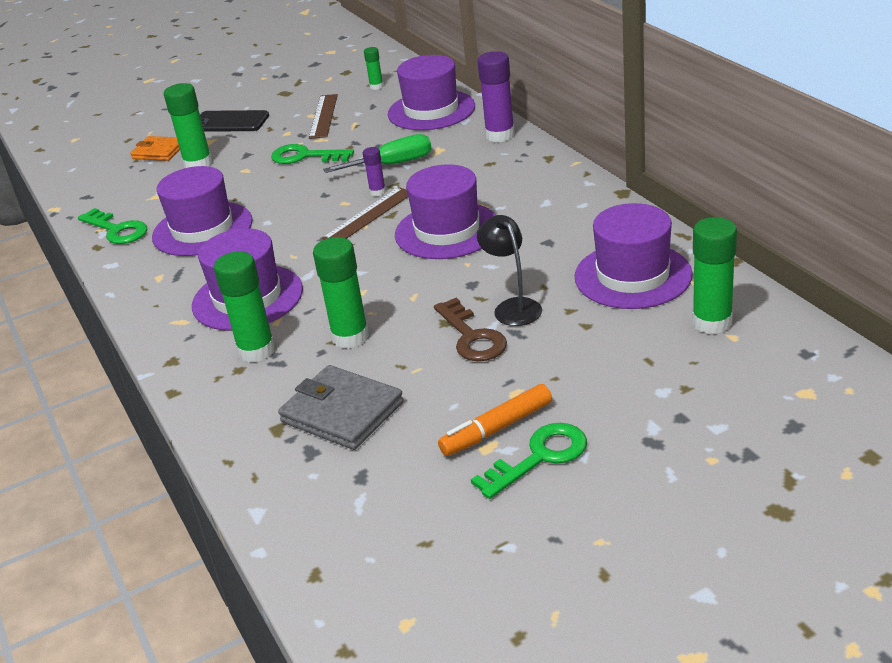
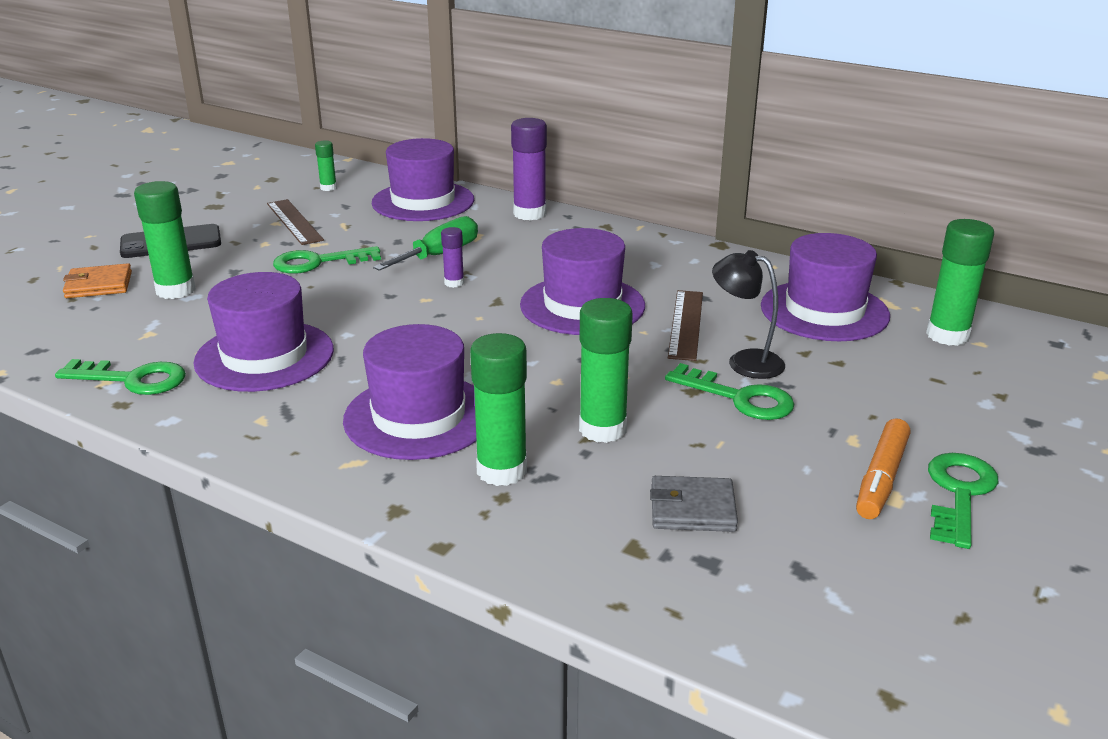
camera: 35 degrees left, 5 degrees down
grey wallet [278,365,404,450] -> grey wallet [650,476,738,532], size x0.65
brown ruler [322,187,408,240] -> brown ruler moved to [668,290,703,361]
brown key [434,298,507,361] -> green key [665,363,795,420]

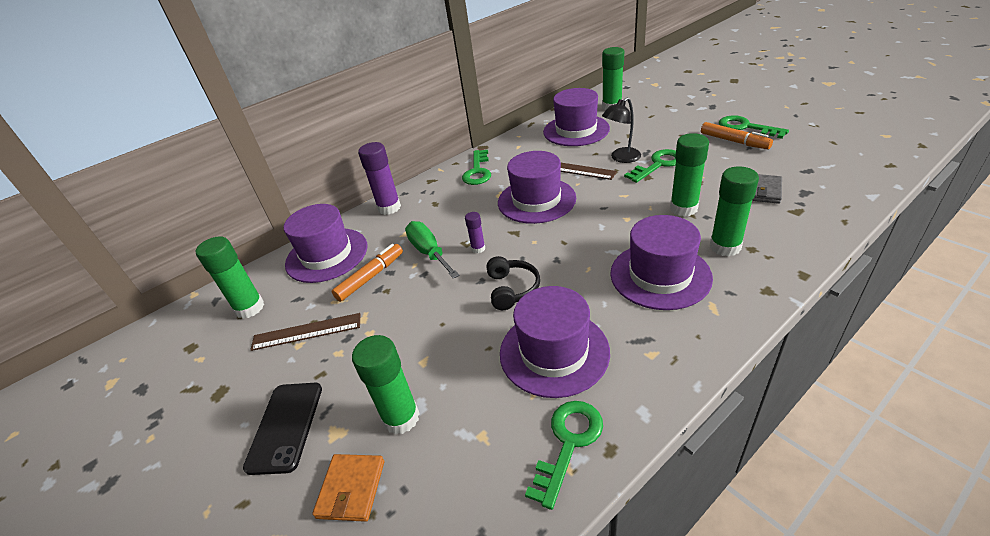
camera: 65 degrees left, 10 degrees up
green key [273,246,381,274] -> green key moved to [462,150,491,185]
green glue stick [315,140,337,191] -> green glue stick [196,236,264,319], size x1.89
none -> orange marker [332,244,403,302]
none -> black headphones [487,256,540,310]

